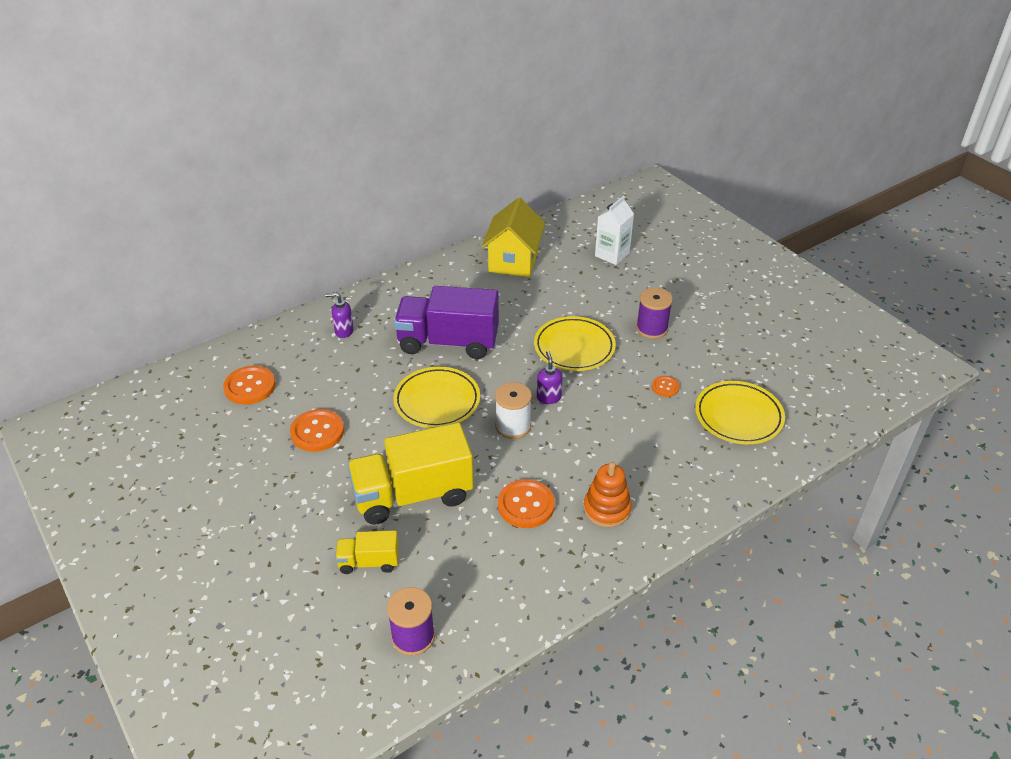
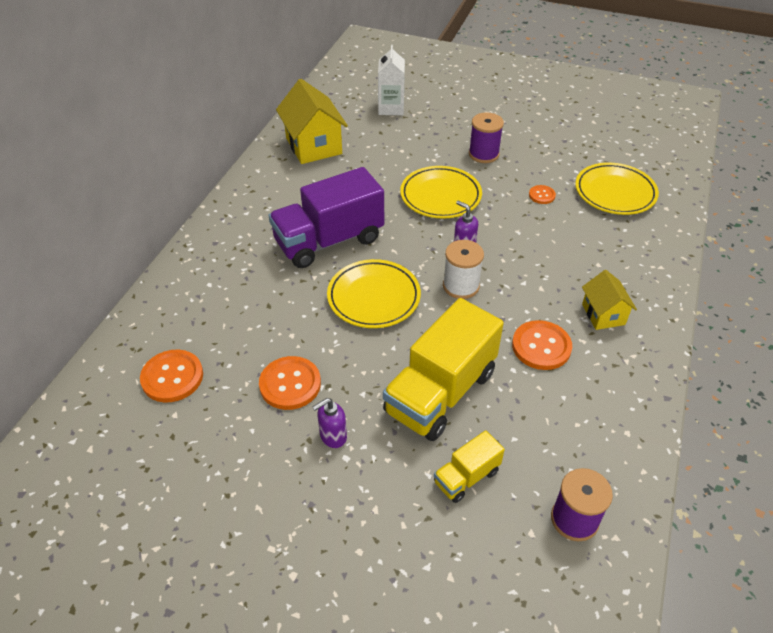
camera: 35 degrees left, 5 degrees up
purple soap dispenser [325,293,354,338] -> purple soap dispenser moved to [312,398,347,448]
orange stacking toy [584,462,631,527] -> yellow house [582,270,637,330]

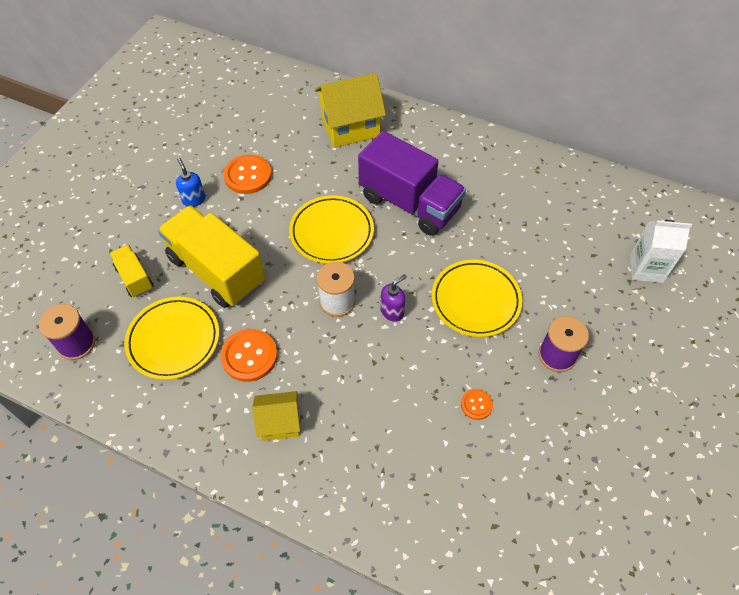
camera: 95 degrees right, 10 degrees up
orange button [140,349,203,403] -> none
purple truck [268,167,384,268] -> purple truck turned 150 degrees clockwise [358,131,466,236]
yellow house [276,79,348,164] -> yellow house moved to [315,73,386,148]
purple soap dispenser [312,398,347,448] -> blue soap dispenser [176,158,205,207]
yellow plate [575,163,659,215] -> yellow plate moved to [124,297,219,380]

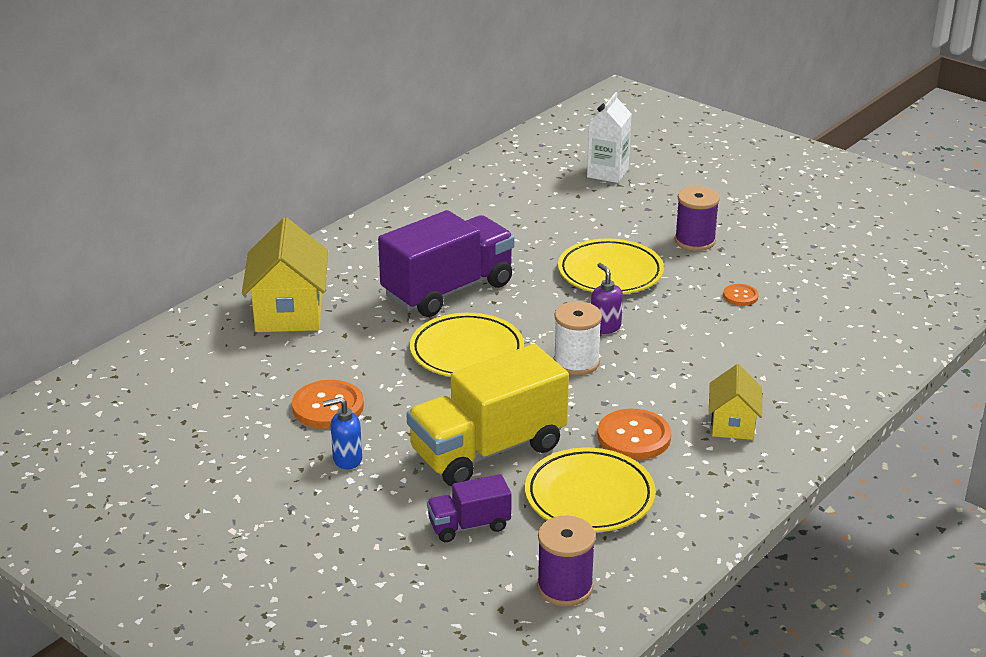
camera: 75 degrees left, 25 degrees down
yellow truck [109,245,154,297] -> purple truck [427,474,512,542]

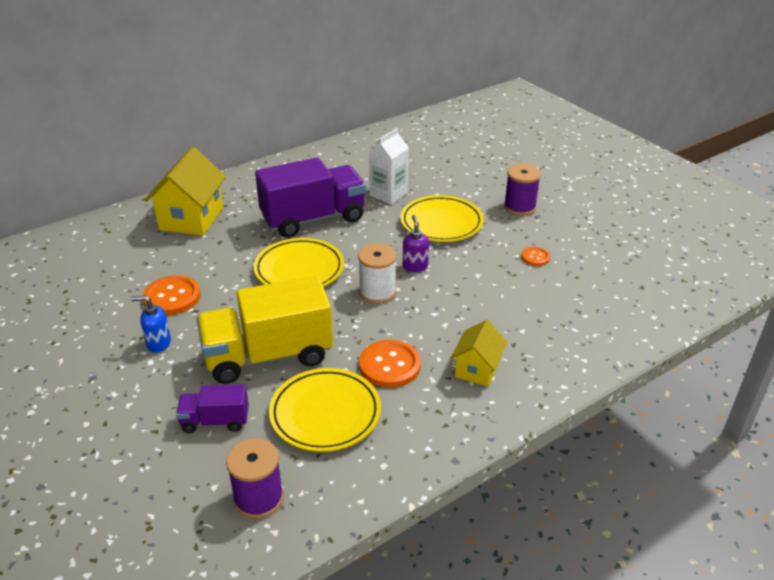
camera: 15 degrees right, 5 degrees up
white carton [587,92,632,183] -> white carton moved to [369,128,408,204]

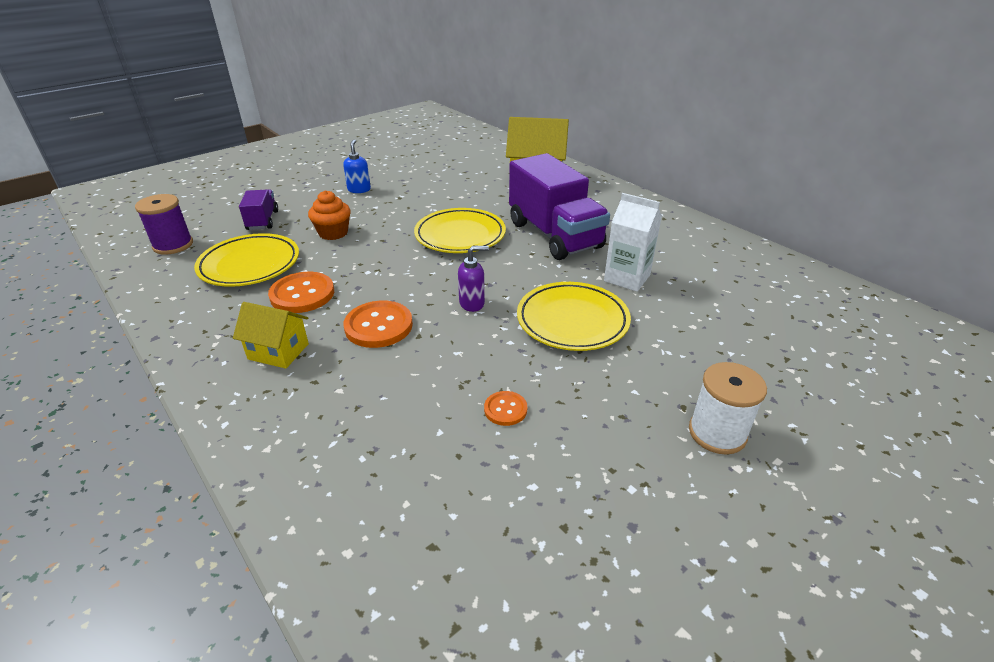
camera: 85 degrees right, 0 degrees up
orange button [143,275,201,315] -> orange button moved to [344,300,413,348]
yellow truck [196,276,333,384] -> orange cupcake [308,190,351,240]
white spool [358,244,397,304] -> white spool moved to [689,362,767,455]
purple spool [504,164,541,216] -> none

